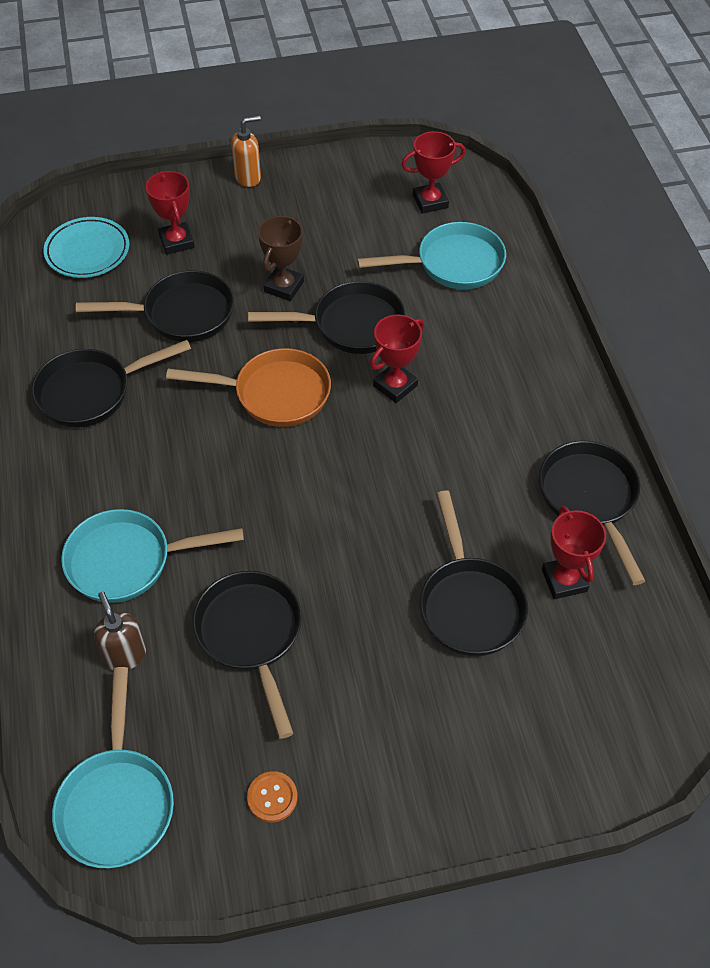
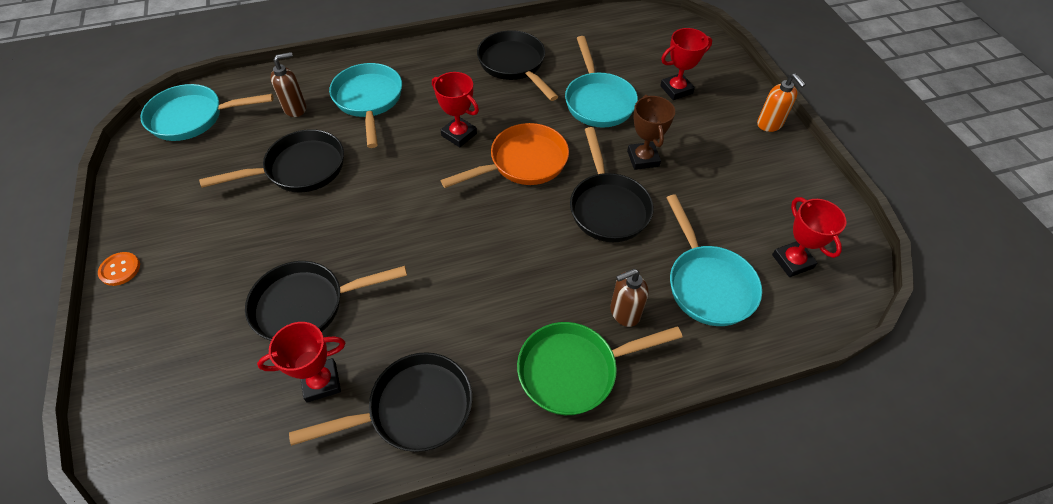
camera: 85 degrees right, 0 degrees up
turquoise plate [43,217,129,278] -> none
black pan [76,271,234,342] -> turquoise pan [565,36,638,127]
orange pan [166,348,331,427] -> orange pan turned 120 degrees counterclockwise [440,123,569,188]
orange button [247,771,298,822] -> orange button moved to [98,252,140,286]
brown trophy [258,216,304,301] -> brown trophy turned 60 degrees clockwise [627,95,675,170]
red trophy [370,315,424,403] -> red trophy moved to [432,72,479,147]
none -> green pan [517,322,682,415]
none -> brown soap dispenser [610,269,648,327]

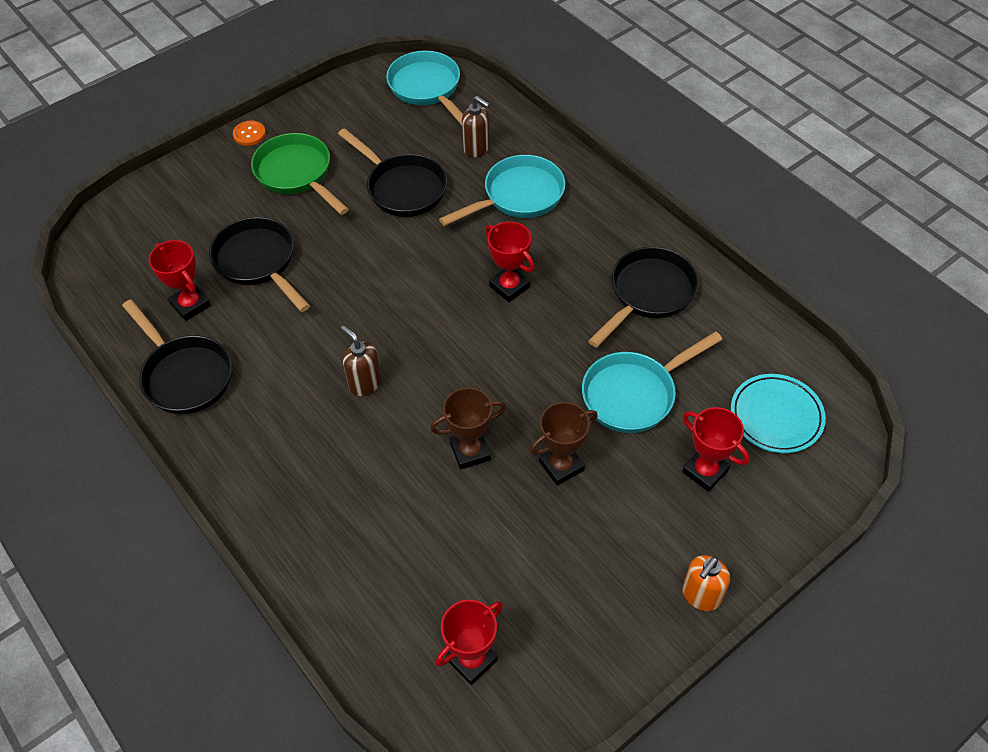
camera: 70 degrees right, 0 degrees up
red trophy [432,72,479,147] -> red trophy turned 60 degrees counterclockwise [485,221,535,302]
orange pan [440,123,569,188] -> none
green pan [517,322,682,415] -> green pan moved to [251,133,349,215]
black pan [570,127,653,242] -> brown trophy [430,388,506,470]
brown soap dispenser [610,269,648,327] -> brown soap dispenser moved to [341,326,382,396]
turquoise pan [666,195,762,326] -> none
none -> turquoise plate [731,374,826,453]

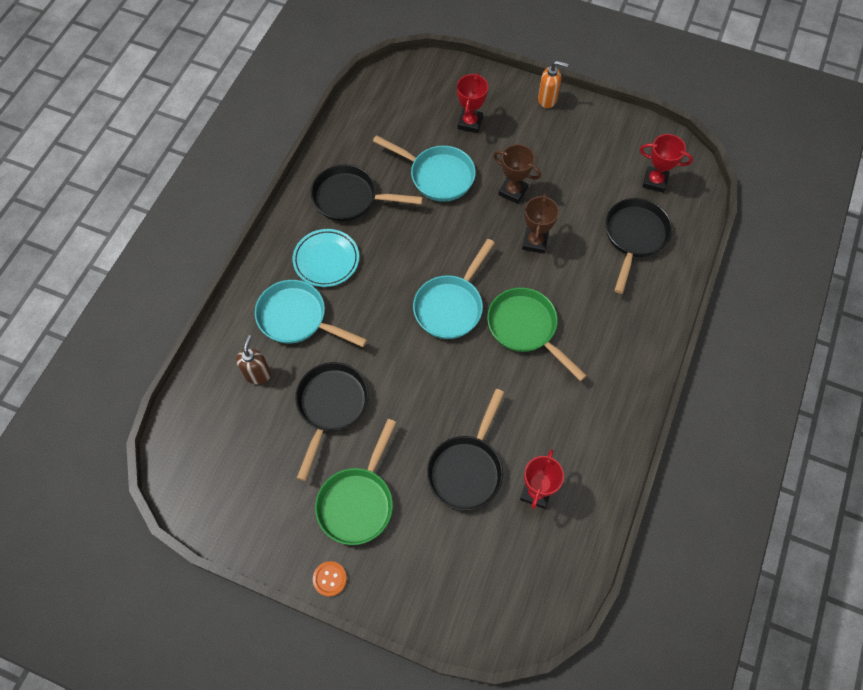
camera: 120 degrees left, 10 degrees up
black pan [122,299,232,414] -> black pan moved to [605,198,672,294]
brown soap dispenser [341,326,382,396] -> green pan [487,287,587,381]
turquoise pan [386,51,463,125] -> turquoise pan moved to [413,239,495,339]
brown trophy [430,388,506,470] -> brown trophy turned 60 degrees clockwise [522,193,559,254]
red trophy [485,221,535,302] -> none
turquoise plate [731,374,826,453] -> turquoise plate moved to [293,229,359,287]

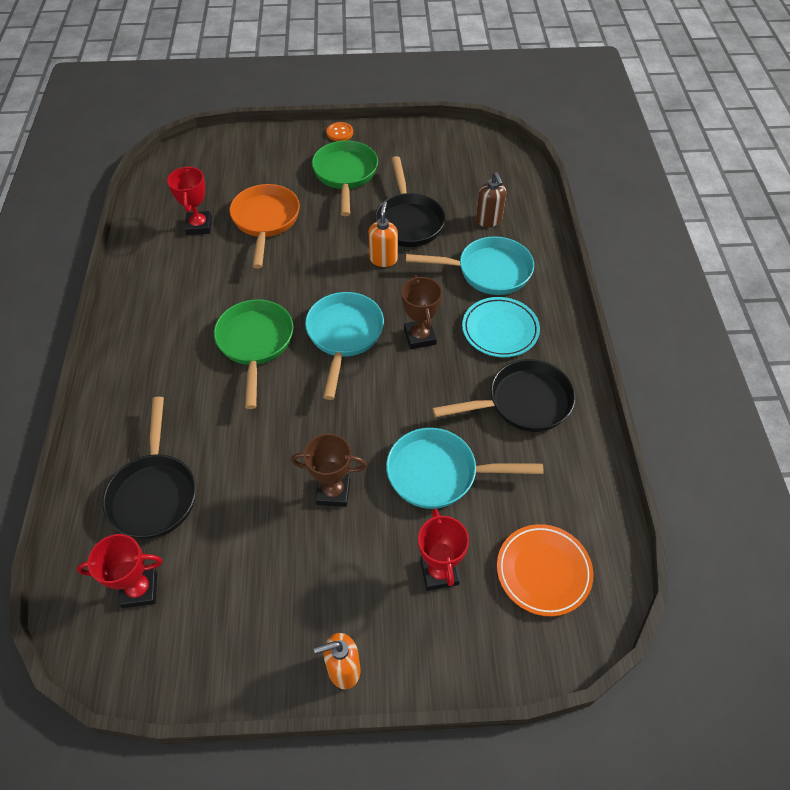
camera: 155 degrees right, 10 degrees down
black pan [427,389,504,510] -> orange pan [230,184,300,269]
green pan [487,287,587,381] -> green pan turned 120 degrees counterclockwise [214,299,293,409]
brown trophy [522,193,559,254] -> brown trophy moved to [401,275,442,349]
none -> orange soap dispenser [369,201,398,267]
none -> orange plate [497,524,593,616]

